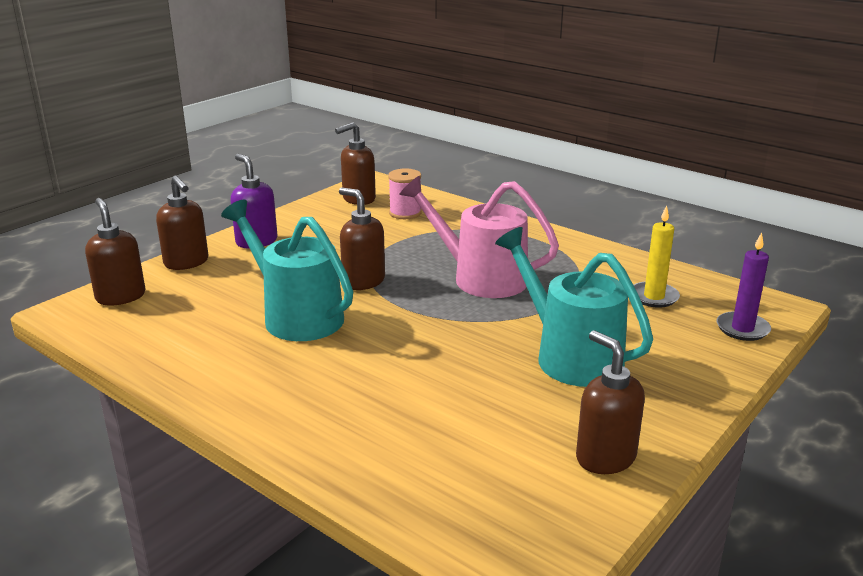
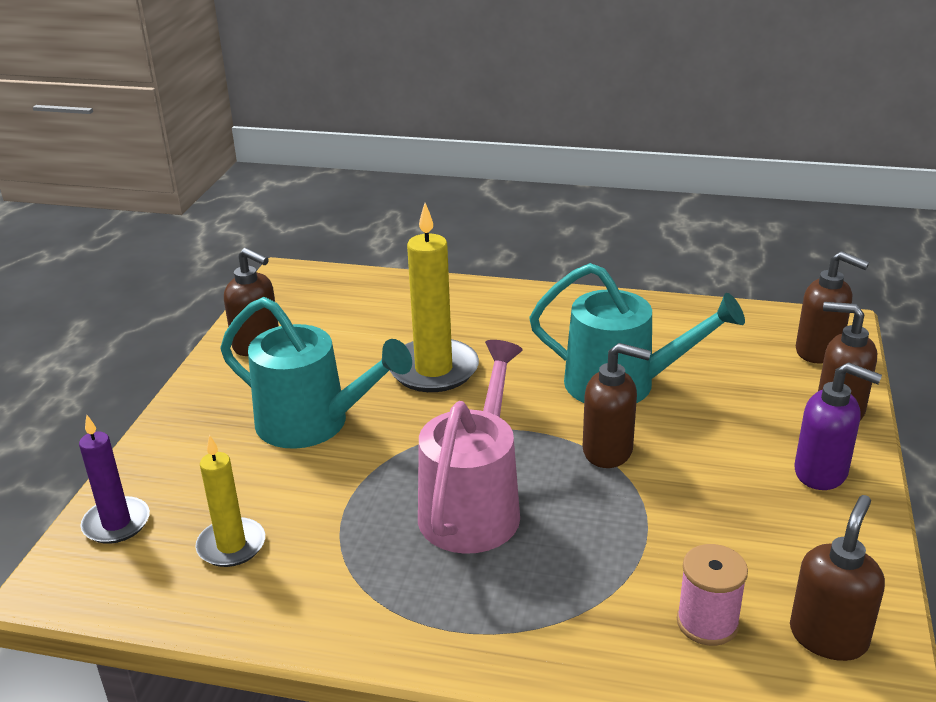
camera: 155 degrees right, 5 degrees up
pink watering can [399,176,559,298] -> pink watering can turned 75 degrees counterclockwise [418,340,523,554]
none -> yellow candle [389,203,479,392]

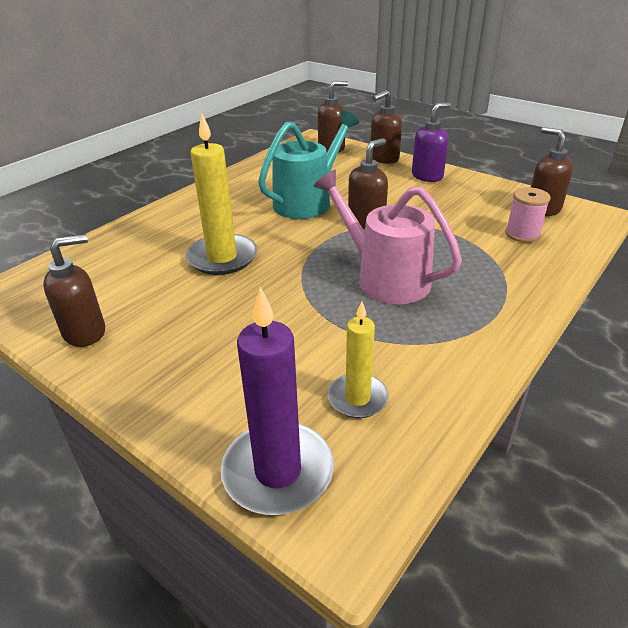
camera: 65 degrees left, 5 degrees up
purple candle [79,415,150,544] -> purple candle [221,287,334,515], size x1.63
turquoise watering can [220,297,412,449] -> none

